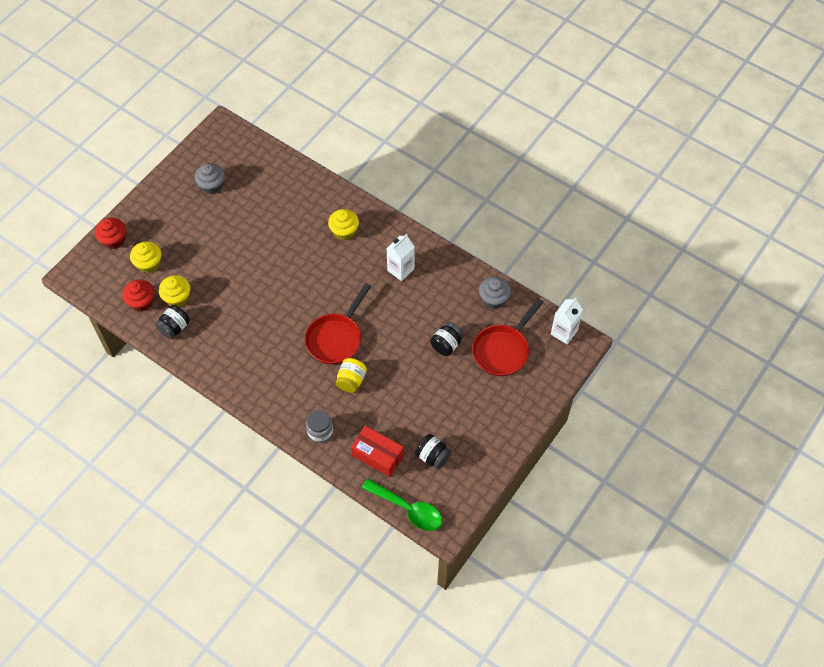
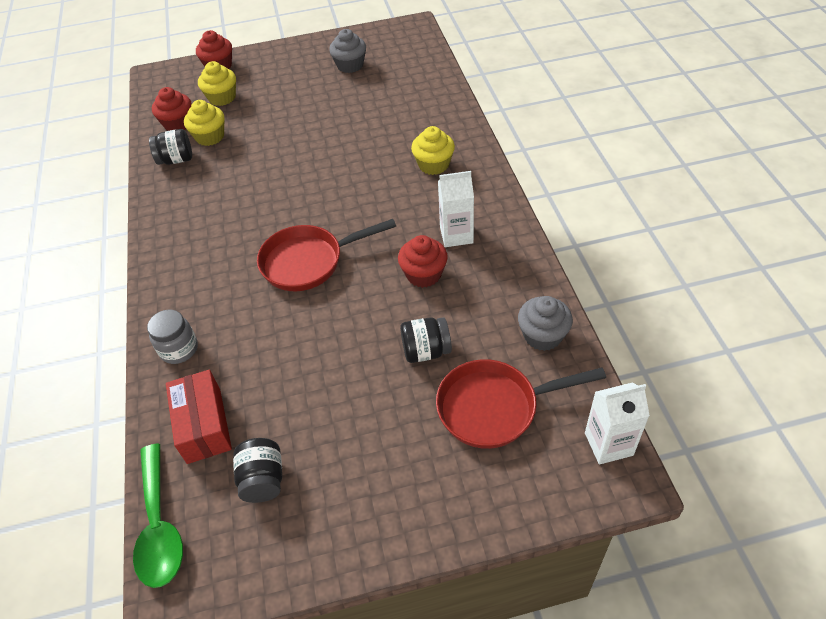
camera: 45 degrees right, 10 degrees down
yellow jar [336,358,367,393] -> none
none -> red cupcake [398,235,448,288]

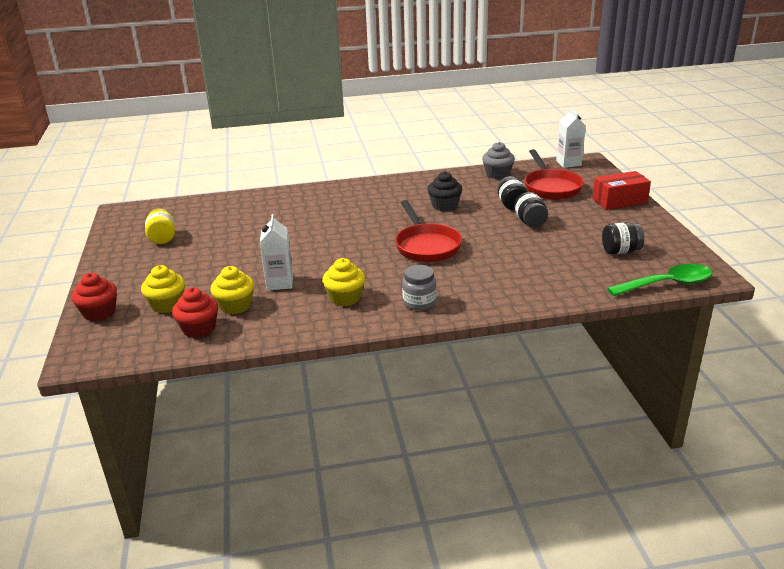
camera: 90 degrees left, 20 degrees down
grey jar [147,309,198,364] -> grey jar moved to [402,265,436,311]
black jar [149,129,192,165] -> black jar moved to [514,192,548,228]
red box [166,370,232,464] -> red box moved to [592,171,651,210]
grey cupcake [329,29,366,73] -> yellow jar [145,208,175,244]
red cupcake [398,235,448,288] -> black cupcake [427,171,462,211]
yellow cupcake [411,126,455,175] -> yellow cupcake moved to [322,258,365,306]
white carton [438,171,474,247] -> white carton moved to [260,214,293,290]

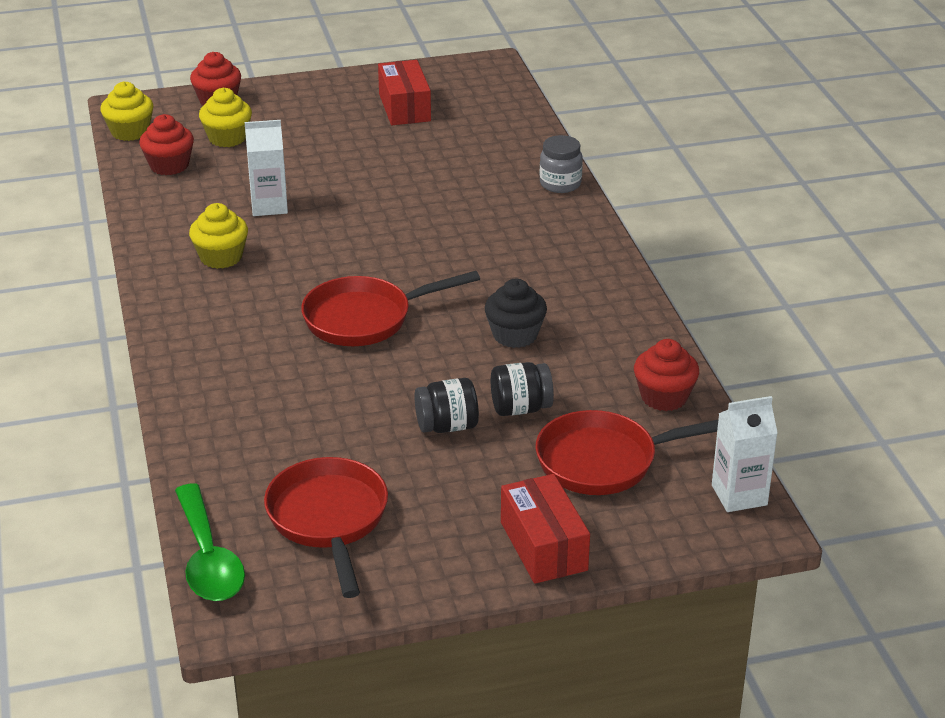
camera: 85 degrees right, 5 degrees up
yellow jar [145,208,175,244] -> red box [378,60,431,125]
yellow cupcake [210,266,254,314] -> yellow cupcake moved to [100,82,153,141]
grey jar [402,265,436,311] -> grey jar moved to [540,135,583,193]
grey cupcake [482,142,515,179] -> red cupcake [634,339,699,411]
black jar [602,222,644,254] -> red pan [264,457,388,598]

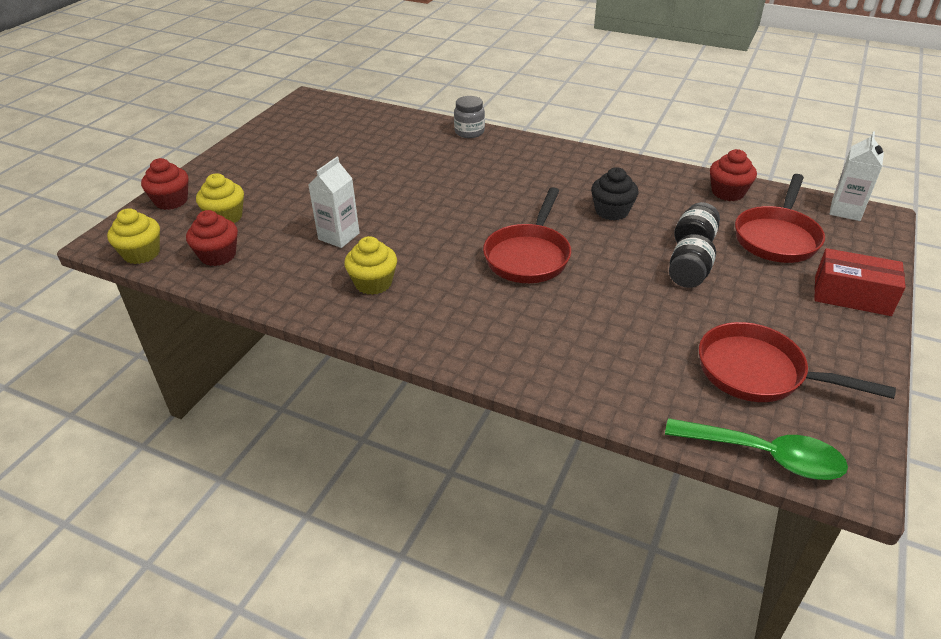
camera: 50 degrees left, 5 degrees up
red box [378,60,431,125] -> none

